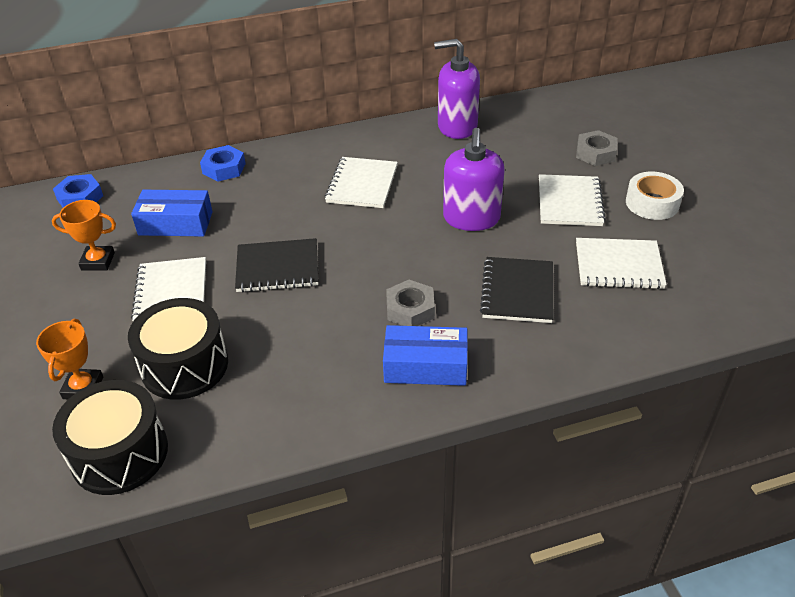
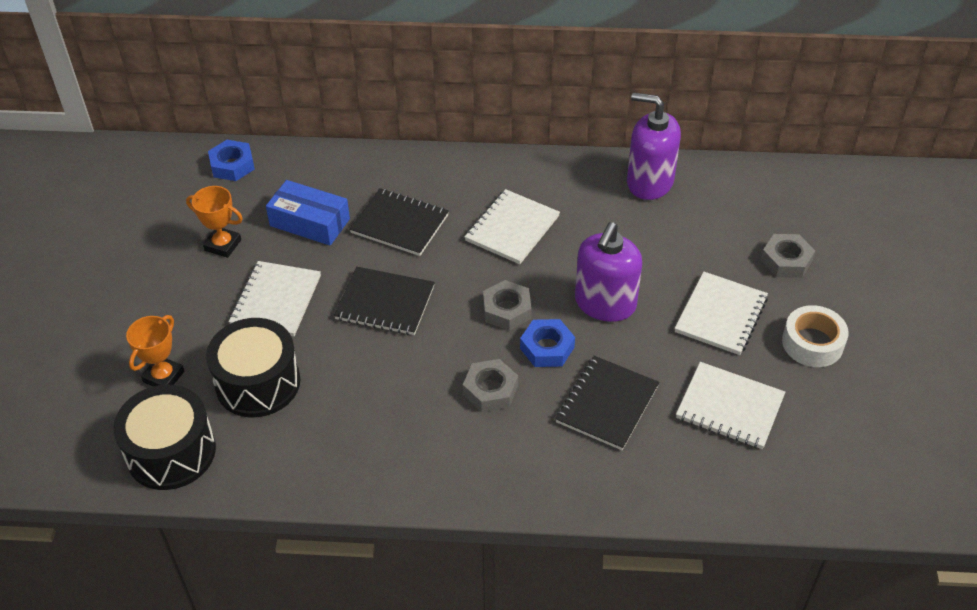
camera: 20 degrees right, 5 degrees up
blue nut [200,145,246,182] -> blue nut moved to [520,319,575,367]
blue box [383,325,468,386] -> none
none -> black notebook [349,188,449,256]
none -> grey nut [483,280,532,331]

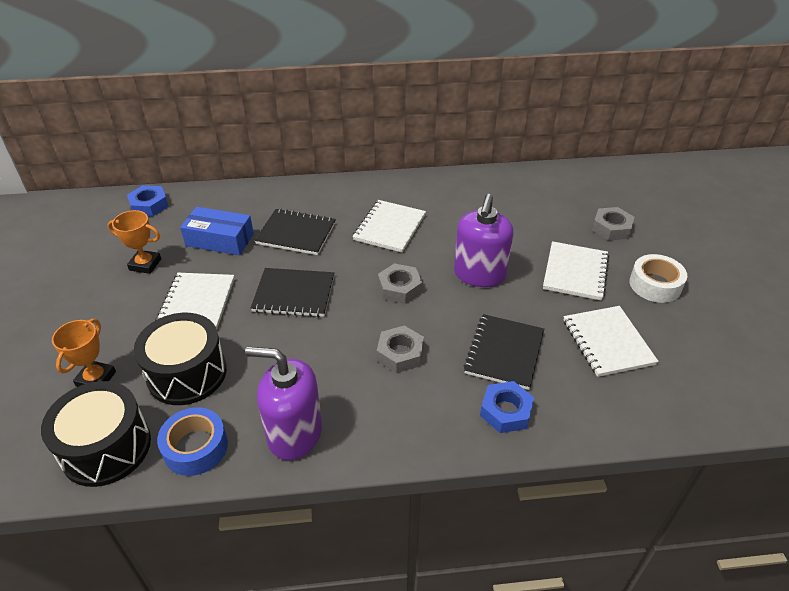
camera: 10 degrees left, 5 degrees down
blue nut [520,319,575,367] -> blue nut moved to [480,381,534,433]
purple soap dispenser [627,93,681,200] -> purple soap dispenser moved to [245,347,322,460]
white notebook [676,362,785,449] -> white notebook turned 60 degrees clockwise [564,306,659,377]
none -> blue tape [157,407,228,476]

